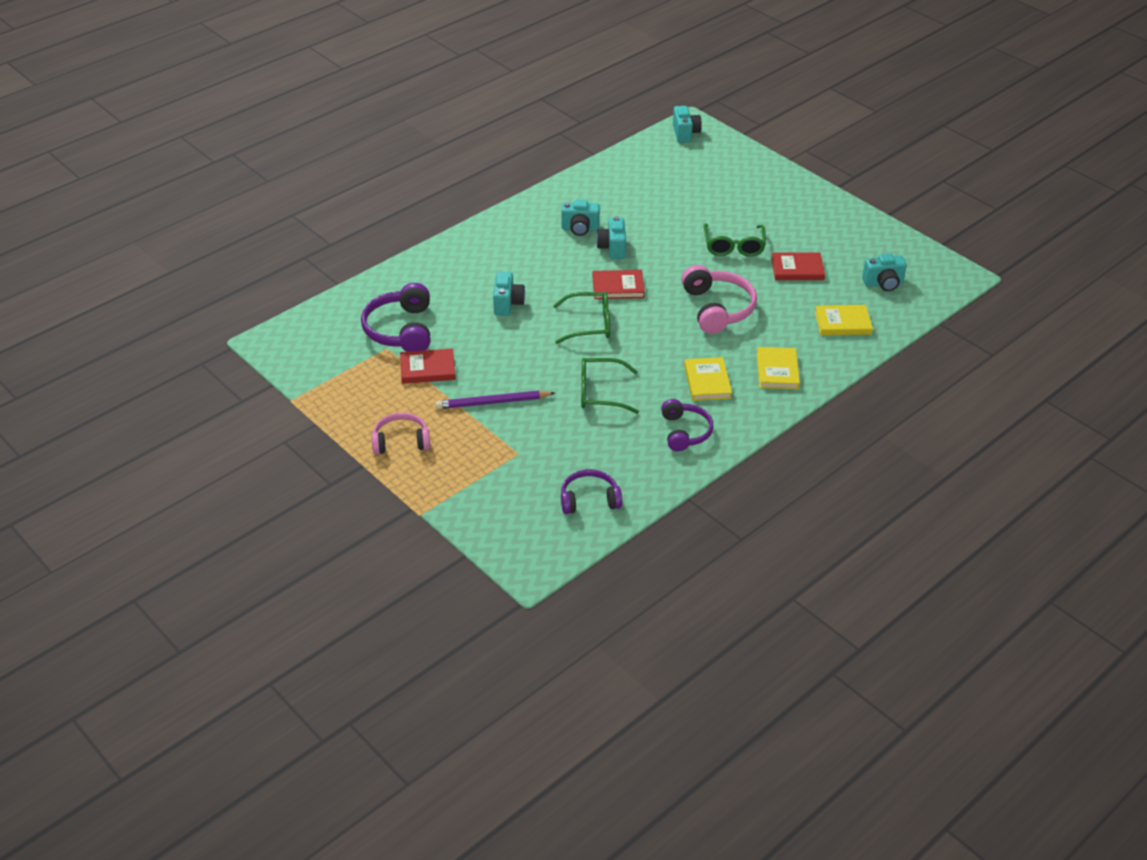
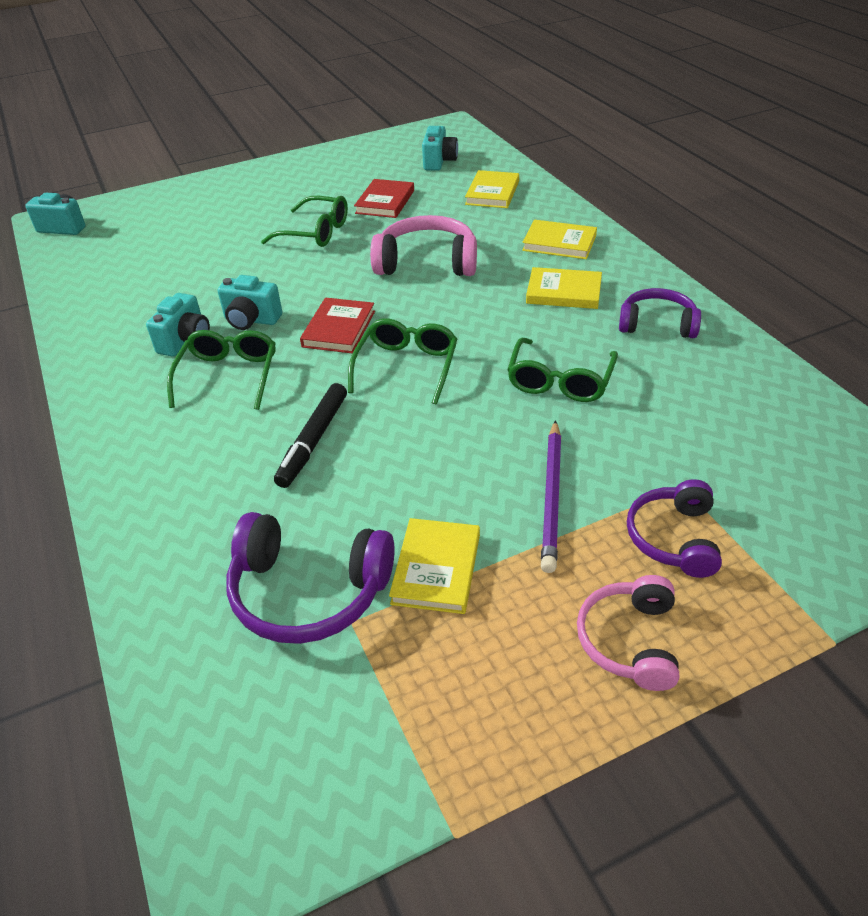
camera: 70 degrees left, 0 degrees up
red book [400,348,456,384] -> yellow book [389,518,480,614]
turquoise camera [493,272,525,316] -> black marker [274,383,347,488]
purple headphones [561,469,622,514] -> purple headphones moved to [627,479,722,578]
none -> green glasses [167,330,276,410]

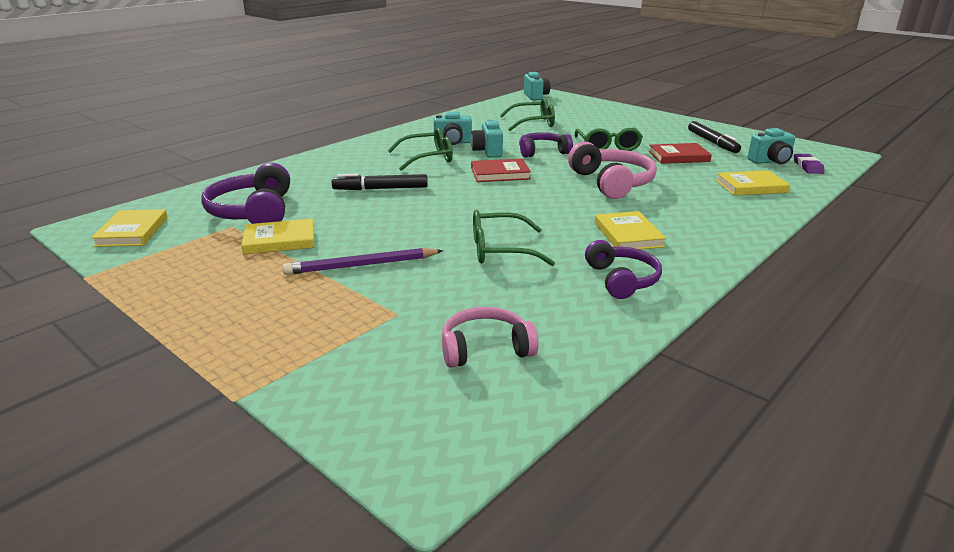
camera: 65 degrees right, 15 degrees down
green glasses [348,318,457,405] -> green glasses moved to [500,98,555,131]
yellow book [522,220,597,259] -> yellow book moved to [91,209,168,247]
pink headphones [577,575,679,691] -> pink headphones moved to [442,307,539,368]
purple headphones [627,479,722,578] -> purple headphones moved to [519,132,573,157]
none -> black marker [688,121,741,153]
none -> purple eraser [794,154,824,174]

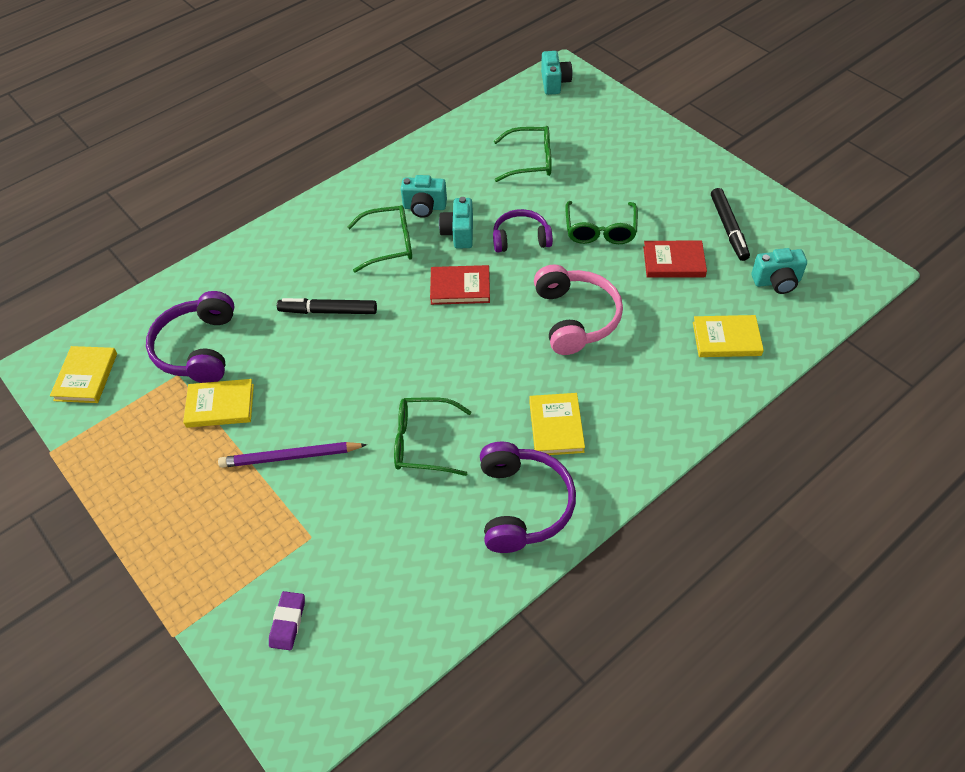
camera: 10 degrees right, 25 degrees up
pink headphones [442,307,539,368] -> none
purple headphones [585,240,662,299] -> purple headphones [480,442,576,553], size x1.51
purple eraser [794,154,824,174] -> purple eraser moved to [269,591,305,650]

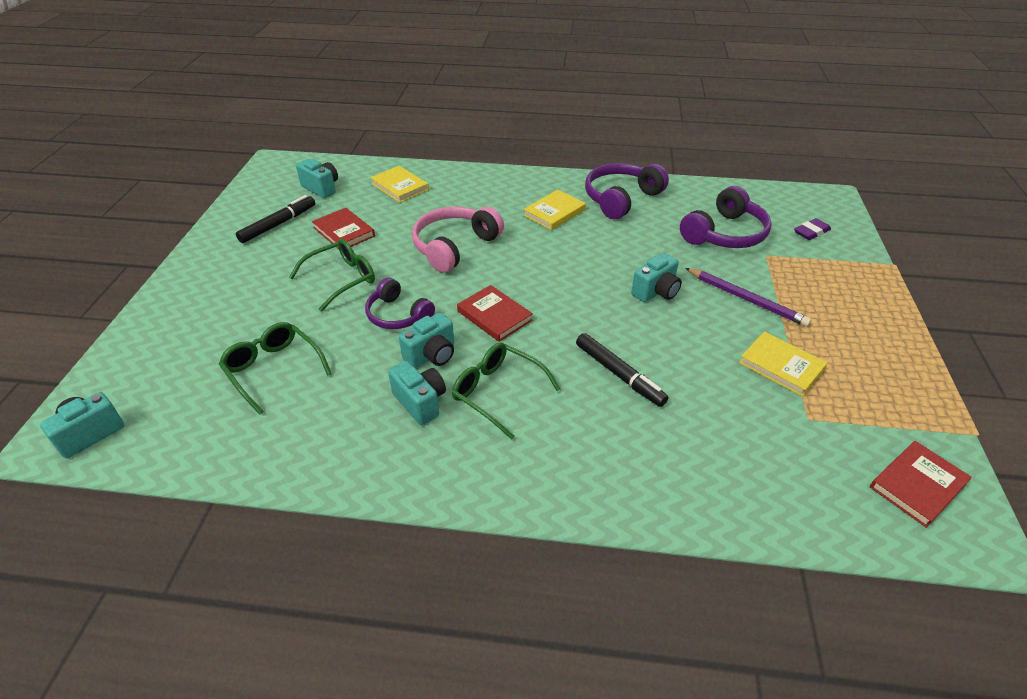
camera: 135 degrees left, 10 degrees down
yellow book [50,346,117,403] -> red book [870,441,972,528]
purple headphones [146,291,234,383] -> purple headphones moved to [680,186,772,248]
green glasses [394,397,471,476] -> none
none -> turquoise camera [631,253,682,302]

